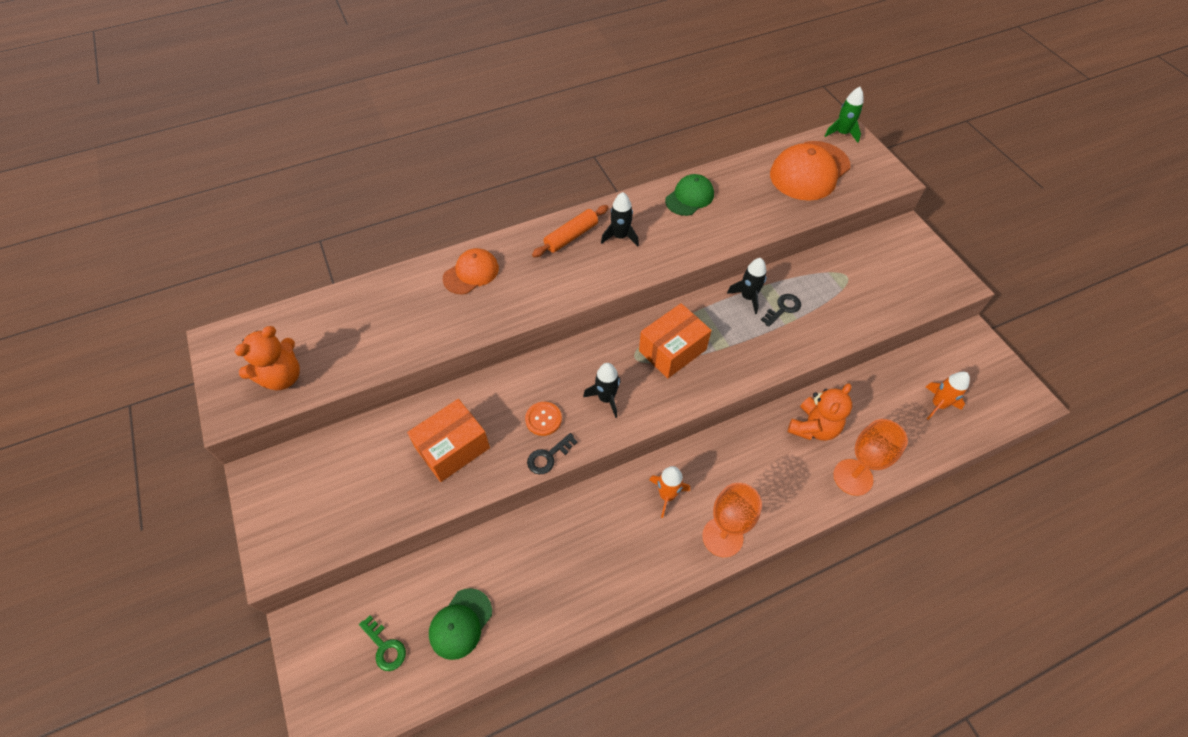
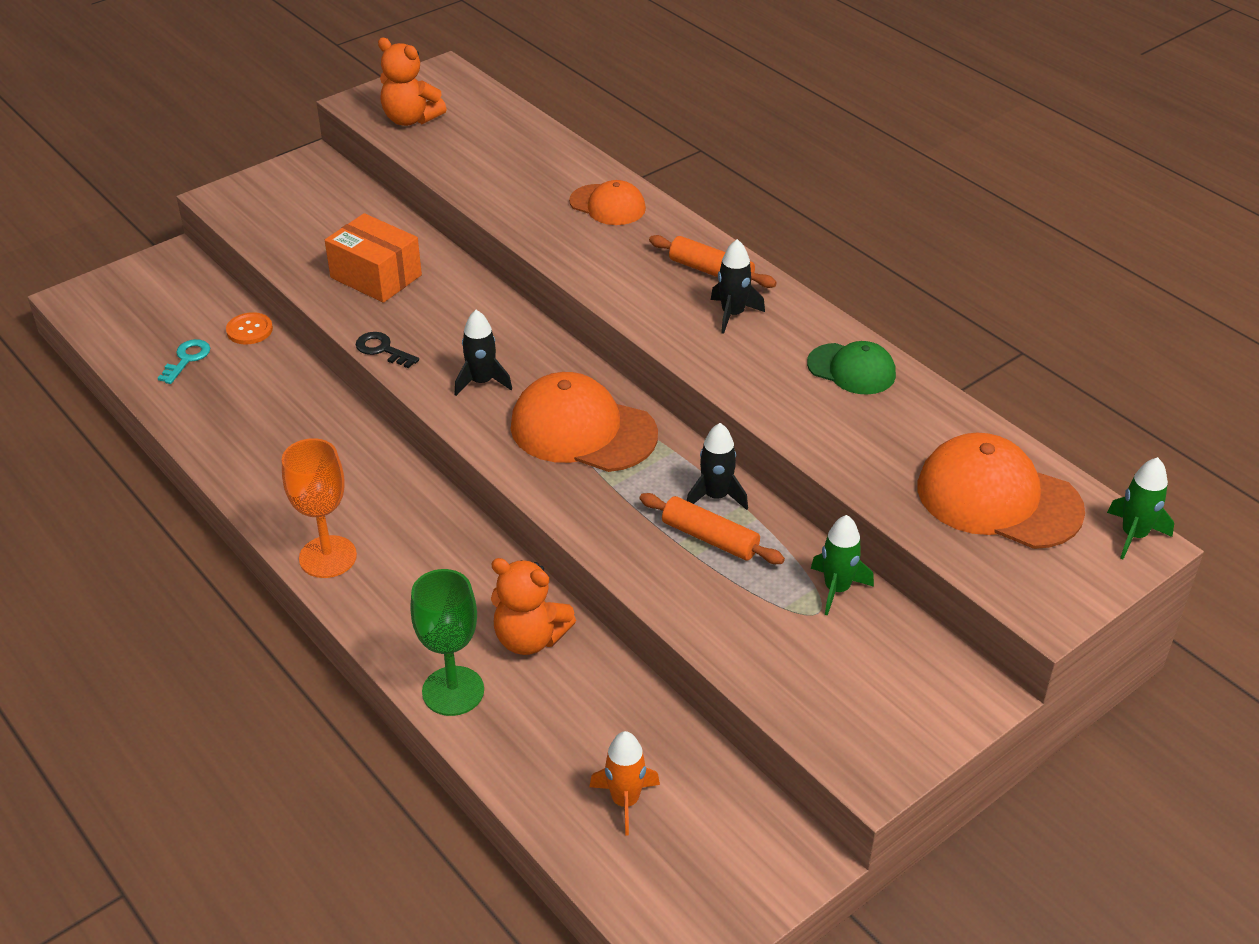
camera: 75 degrees right, 15 degrees down
green key [359,615,406,671] -> none
green cap [429,588,492,660] -> turquoise key [158,339,210,384]
orange button [525,402,562,436] -> orange button moved to [226,312,273,345]
orange box [639,303,712,378] -> orange cap [511,372,658,472]
orange rocket [650,466,690,518] -> none
black key [761,294,801,327] -> orange rolling pin [639,493,785,564]
orange goblet [833,419,908,496] -> green goblet [411,569,484,716]
none -> green rocket [811,515,874,616]

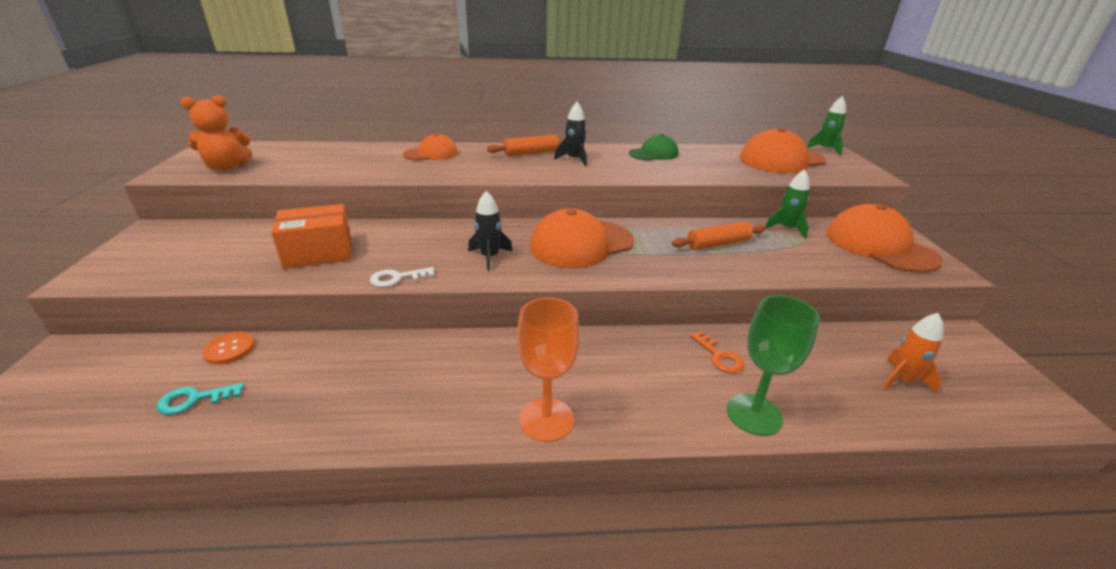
camera: 55 degrees left, 10 degrees down
turquoise key [158,339,210,384] -> turquoise key turned 75 degrees counterclockwise [157,383,244,415]
black key [356,332,419,368] -> white key [370,267,434,287]
orange teddy bear [491,558,576,655] -> orange key [690,331,745,373]
black rocket [687,423,748,510] -> none
none -> orange cap [827,204,943,273]

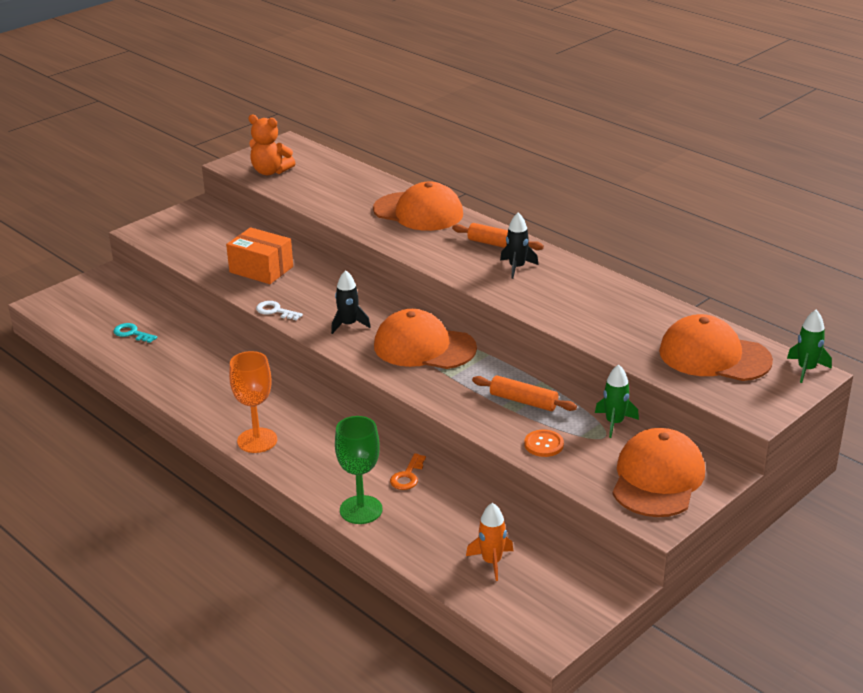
camera: 50 degrees right, 0 degrees up
orange button [202,332,255,365] -> orange button moved to [524,430,564,457]
orange cap [403,133,458,161] -> orange cap [373,182,463,231], size x1.69
green cap [629,134,678,161] -> none

